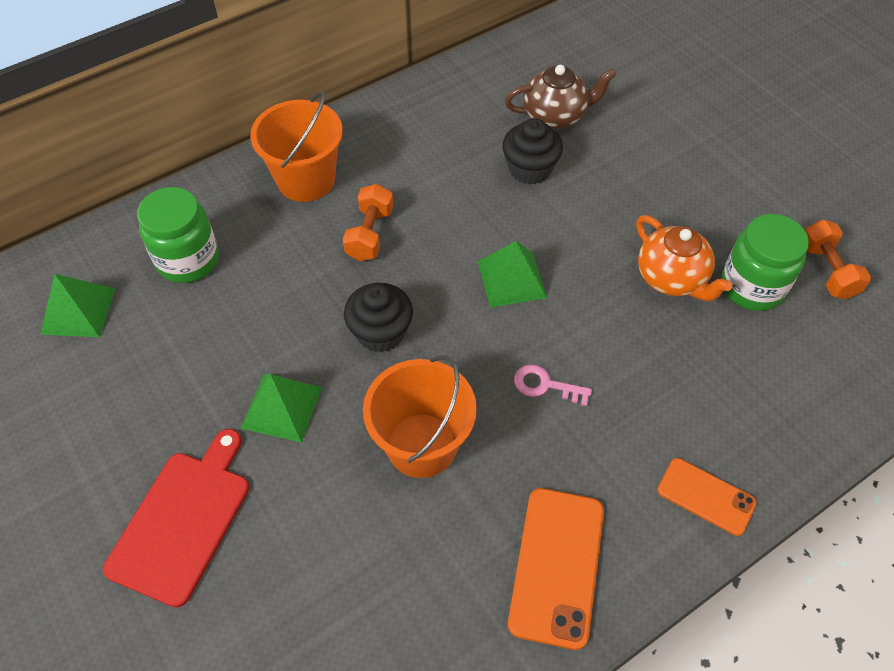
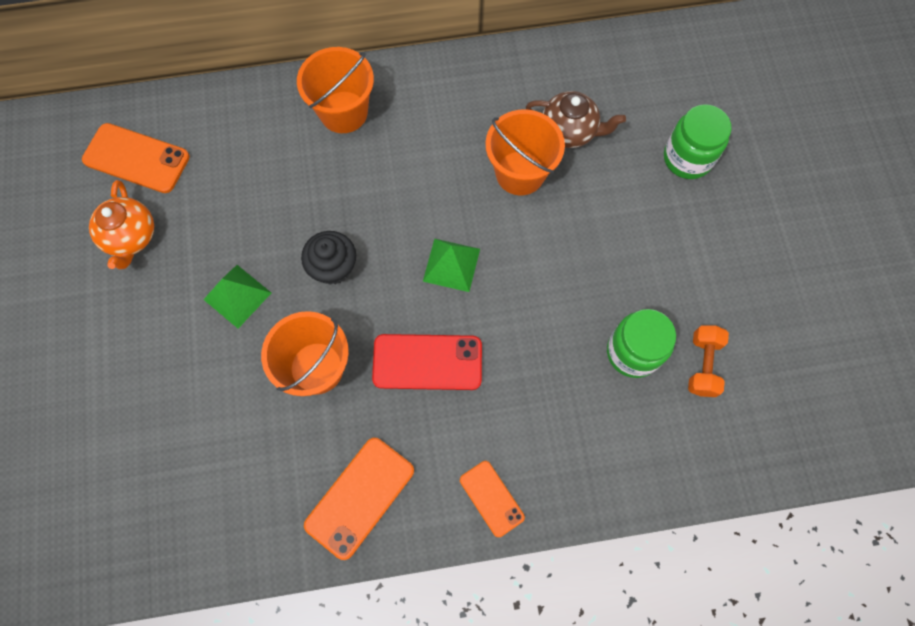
camera: 25 degrees right, 15 degrees up
green pyramid [40,274,115,337] -> orange phone [82,123,190,193]
red cutting board [103,429,249,608] -> none
green jar [137,187,219,283] -> green jar moved to [664,104,732,179]
orange dumbbell [343,184,393,261] -> none
black cupcake [502,118,563,185] -> orange bucket [486,109,565,196]
pink key [514,364,592,406] -> red phone [372,334,482,390]
orange teapot [636,215,732,301] -> orange teapot moved to [89,180,154,269]

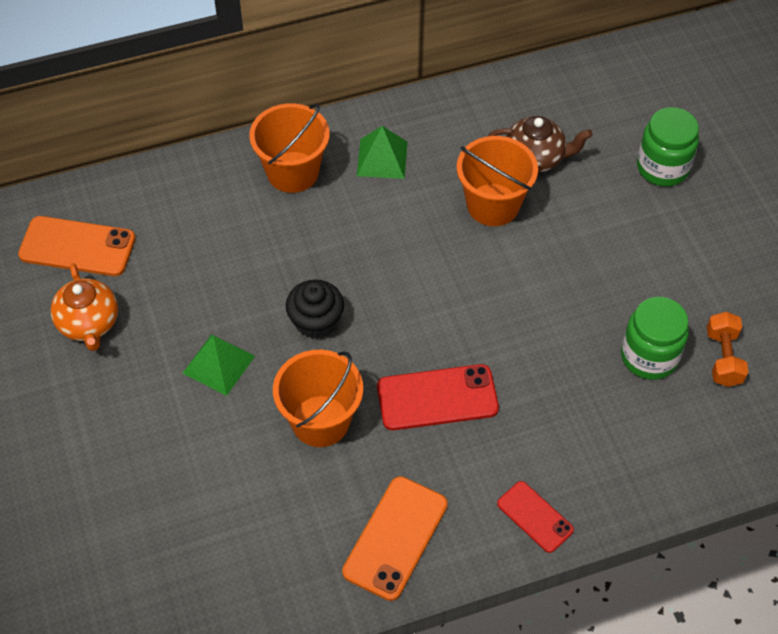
camera: 10 degrees left, 15 degrees down
green pyramid [423,239,480,292] -> green pyramid moved to [357,126,407,179]
orange phone [460,461,525,537] -> red phone [497,481,574,553]

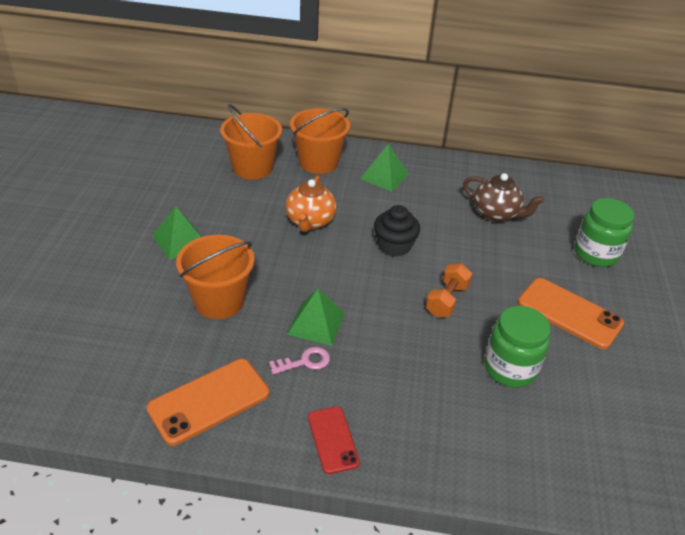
camera: 25 degrees right, 15 degrees down
orange phone [18,216,135,276] -> orange phone moved to [518,278,624,349]
orange teapot [51,263,118,351] -> orange teapot moved to [285,176,337,232]
black cupcake [286,280,344,339] -> black cupcake moved to [374,205,420,257]
red phone [377,364,499,430] -> green pyramid [287,289,345,346]
orange bucket [457,136,538,226] -> orange bucket moved to [220,104,282,180]
orange dumbbell [707,312,748,387] -> orange dumbbell moved to [425,263,472,317]
none -> pink key [269,347,330,375]

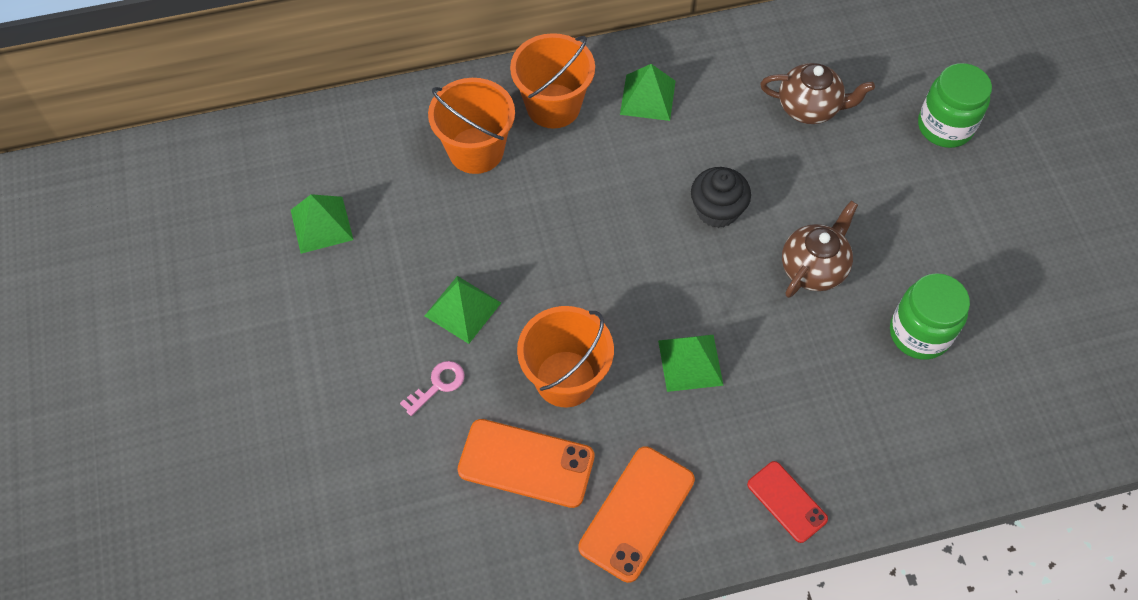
camera: 20 degrees left, 20 degrees up
pink key [269,347,330,375] -> pink key moved to [400,361,465,416]
orange teapot [285,176,337,232] -> none
orange dumbbell [425,263,472,317] -> brown teapot [782,201,858,298]
orange phone [518,278,624,349] -> orange phone moved to [458,419,595,508]
none -> green pyramid [291,194,354,254]

